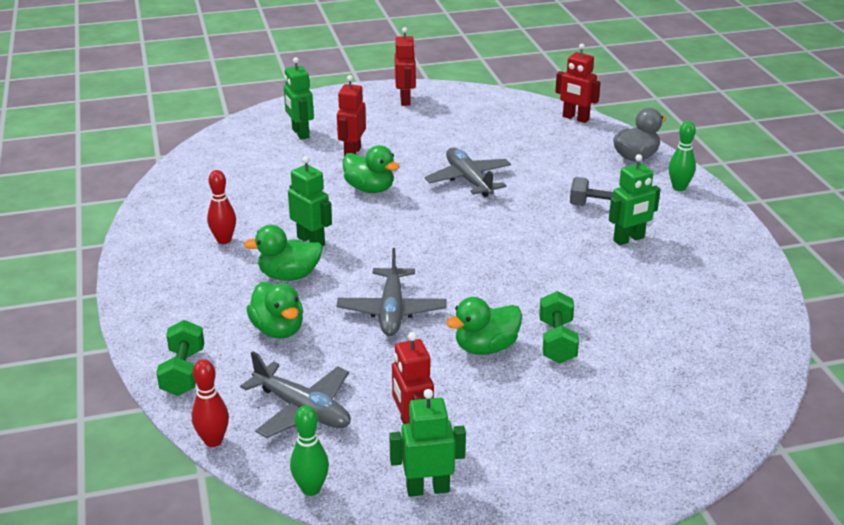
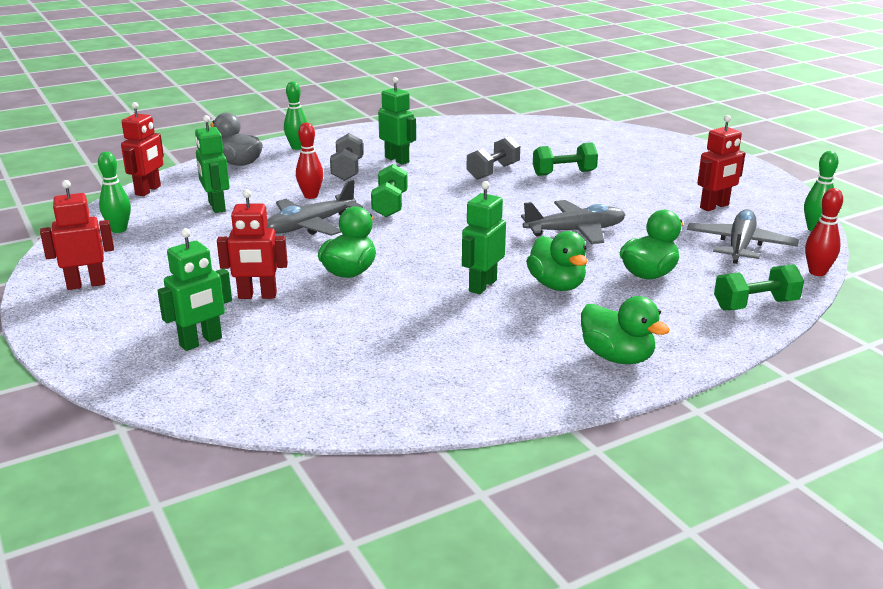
camera: 105 degrees left, 5 degrees down
red bowling pin [207,170,236,244] -> red bowling pin moved to [296,123,323,199]
green robot [389,389,466,497] -> green robot moved to [195,115,230,213]
green duck [446,297,522,355] -> green duck moved to [581,296,670,364]
none -> green bowling pin [98,151,131,233]
none -> green dumbbell [371,164,408,217]
none -> grey dumbbell [467,136,520,180]

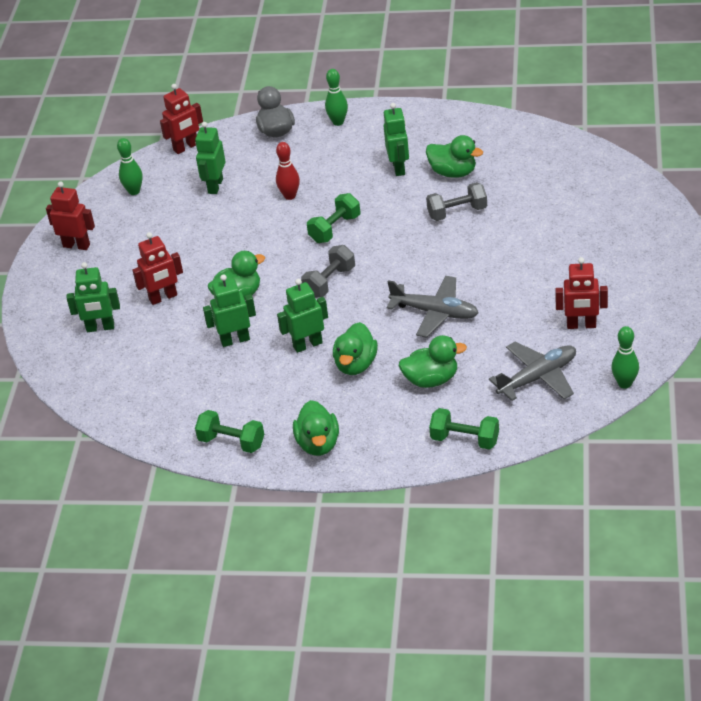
camera: 40 degrees right, 15 degrees up
red robot [217,189,288,299] -> red robot turned 60 degrees counterclockwise [133,232,183,305]
grey plane [267,180,363,236] -> none
grey dumbbell [330,133,363,181] -> grey dumbbell moved to [301,245,355,298]
green dumbbell [533,142,598,176] -> green dumbbell moved to [195,410,264,453]
red bowling pin [805,188,843,276] -> none
none -> green robot [203,274,256,347]
none -> green duck [426,135,483,178]

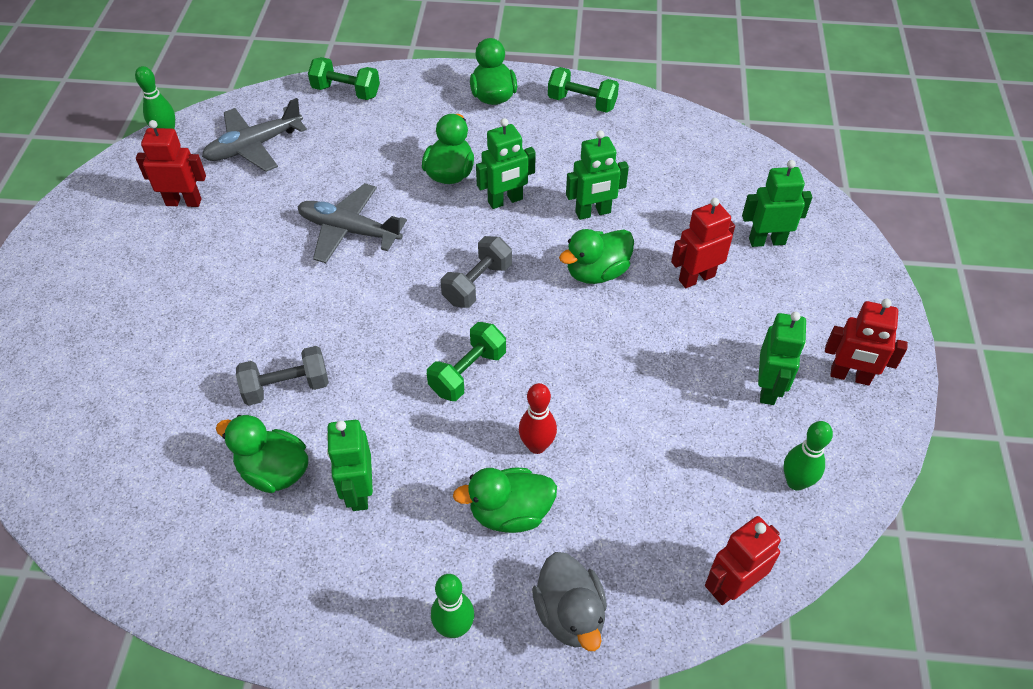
camera: 175 degrees right, 10 degrees up
green robot [195,122,225,194] -> green robot moved to [758,312,806,405]
green duck [399,335,467,388] -> green duck moved to [453,468,557,533]

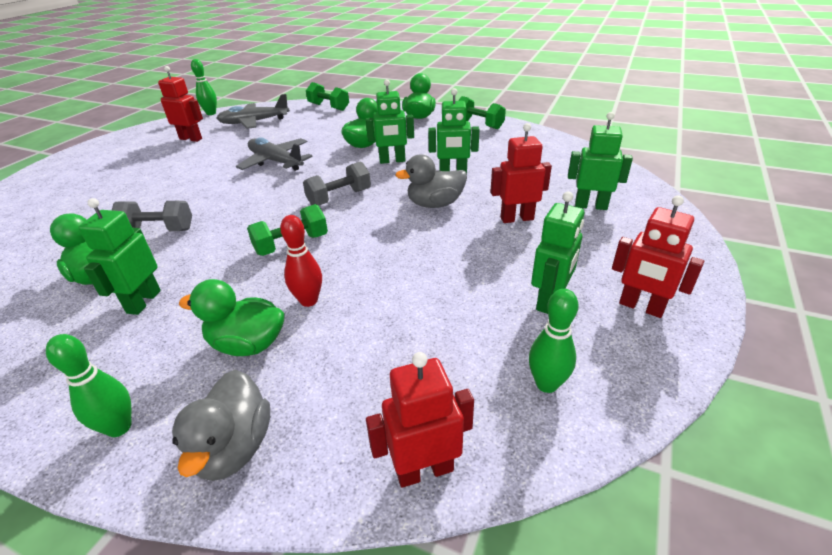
camera: 20 degrees right, 15 degrees down
green duck [559,229,634,284] -> grey duck [395,154,467,208]

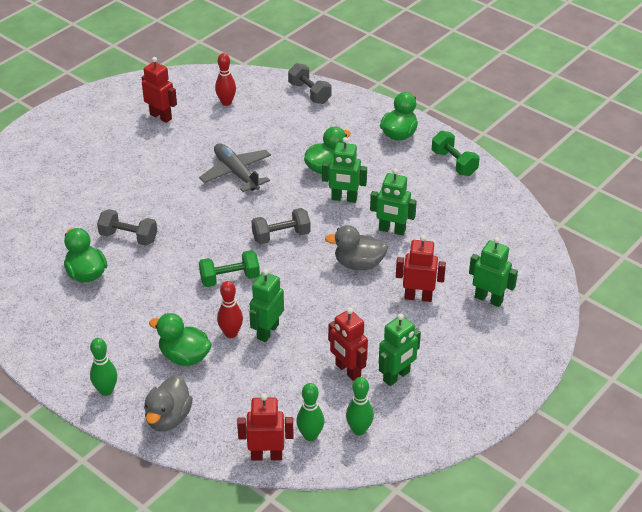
camera: 15 degrees right, 5 degrees up
green robot [78,198,161,315] -> green robot moved to [249,269,284,342]
green bowling pin [191,59,217,115] -> green bowling pin moved to [296,383,324,441]
grey plane [216,94,290,129] -> red bowling pin [215,53,236,106]
green dumbbell [306,82,349,111] -> grey dumbbell [288,63,332,104]
red robot [612,195,704,318] -> red robot moved to [328,307,368,381]

